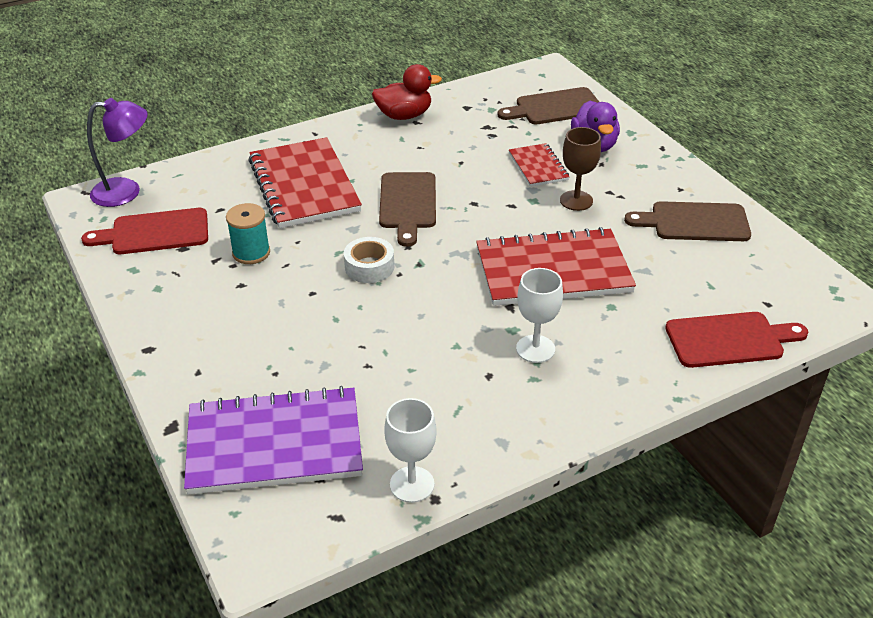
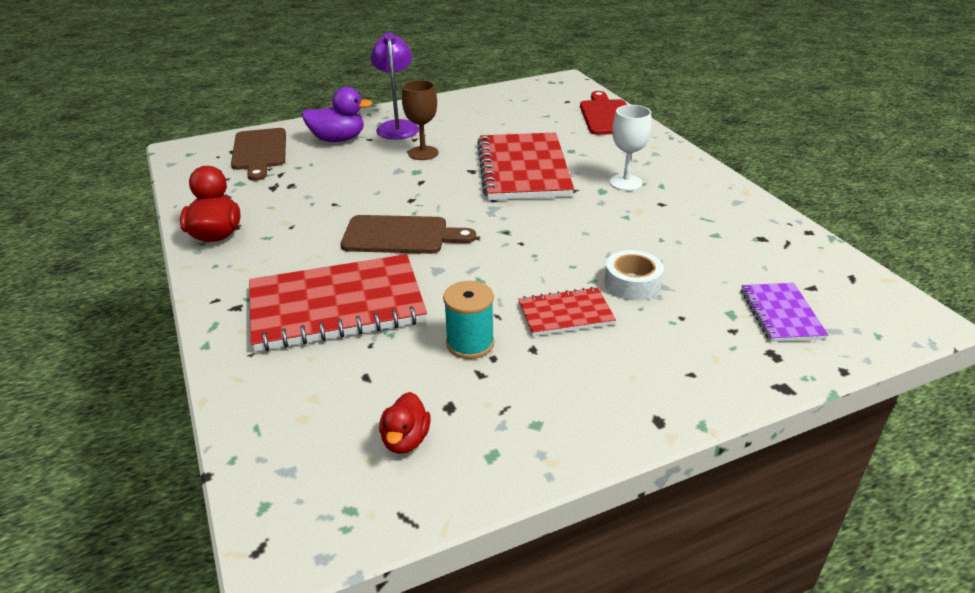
camera: 85 degrees left, 5 degrees down
red cutting board [81,208,208,254] -> red duck [379,392,431,454]
purple lamp [87,98,148,207] -> purple lamp moved to [371,32,419,139]
purple notebook [184,386,363,495] -> purple notebook [741,283,828,342], size x0.51
white tape [344,237,394,283] -> white tape moved to [604,250,664,301]
white goblet [384,398,437,503] -> none
red notebook [509,143,569,187] -> red notebook moved to [518,287,616,336]
brown cutting board [624,201,751,241] -> none

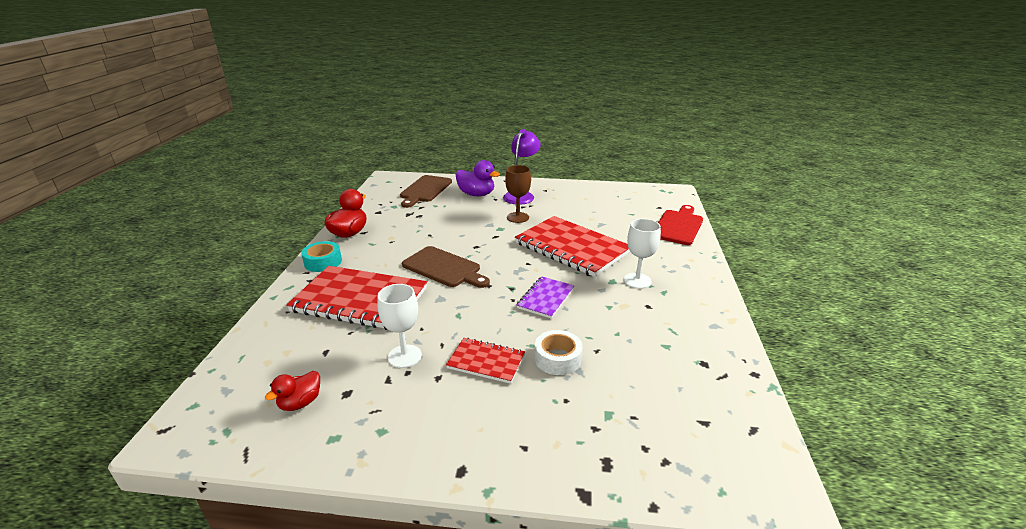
camera: 30 degrees right, 5 degrees down
turquoise spool [443,281,494,359] -> white goblet [378,284,422,368]
red notebook [477,132,574,200] -> red notebook turned 75 degrees counterclockwise [515,216,630,277]
purple notebook [741,283,828,342] -> purple notebook moved to [517,276,574,318]
none -> turquoise tape [301,241,342,272]

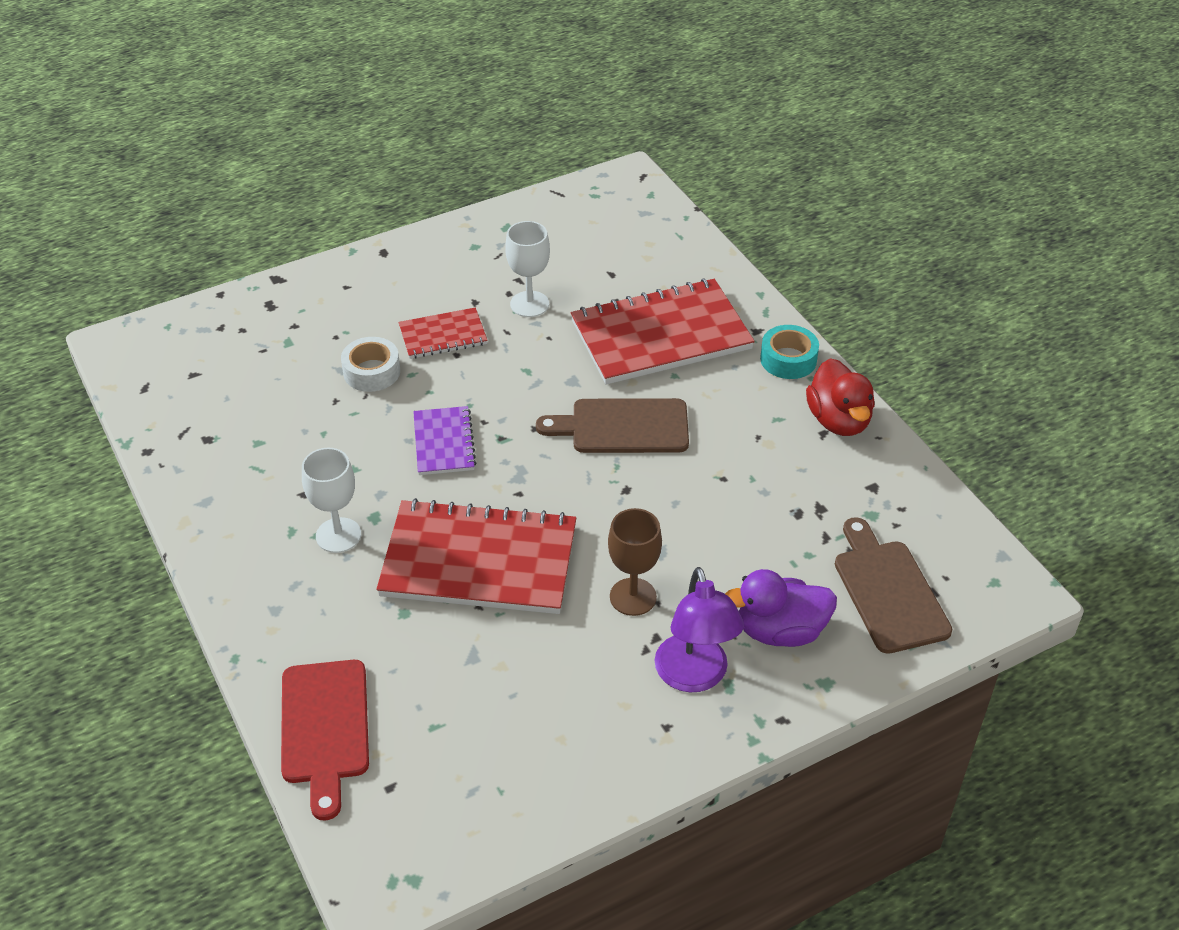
camera: 145 degrees right, 15 degrees up
red duck [265,371,320,411] -> none

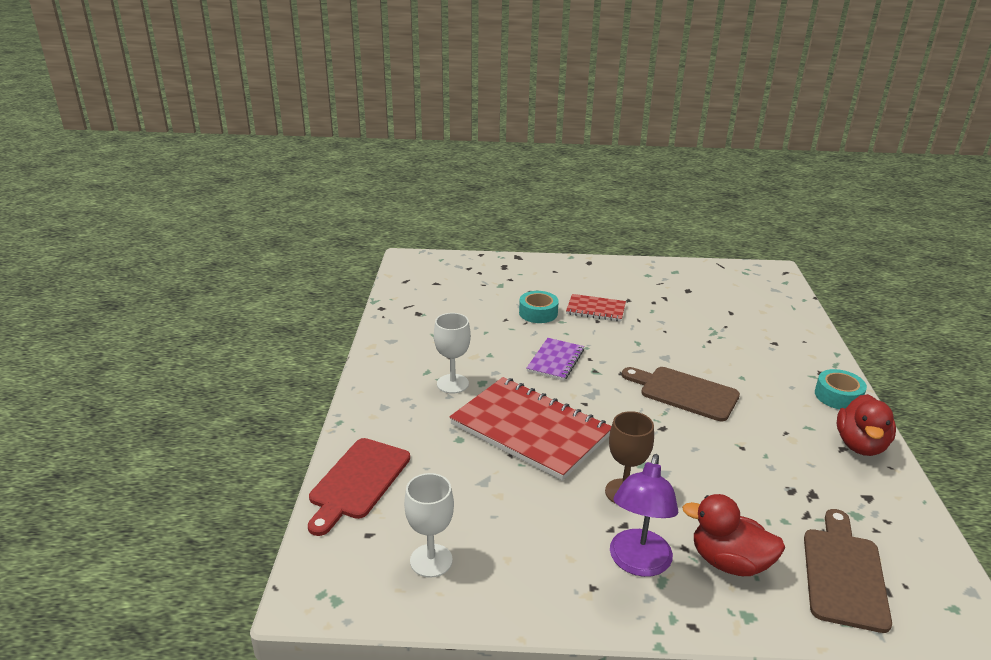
camera: 30 degrees right, 15 degrees down
white tape [341,337,400,392] -> turquoise tape [519,291,559,323]
white goblet [505,221,550,317] -> white goblet moved to [404,473,454,578]
red notebook [571,278,755,385] -> none
purple duck [725,569,837,647] -> red duck [682,494,785,576]

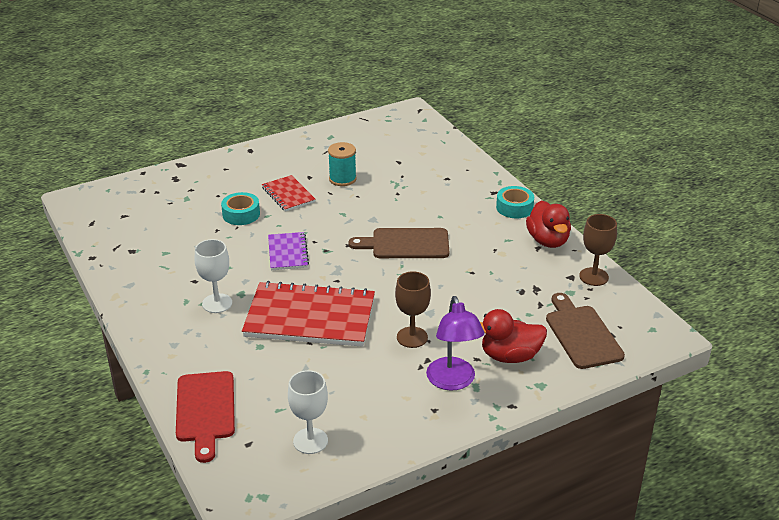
camera: 30 degrees left, 5 degrees up
red notebook [566,294,626,322] -> red notebook turned 75 degrees clockwise [262,175,316,212]
none -> turquoise spool [328,142,357,186]
none -> brown goblet [579,214,617,286]

